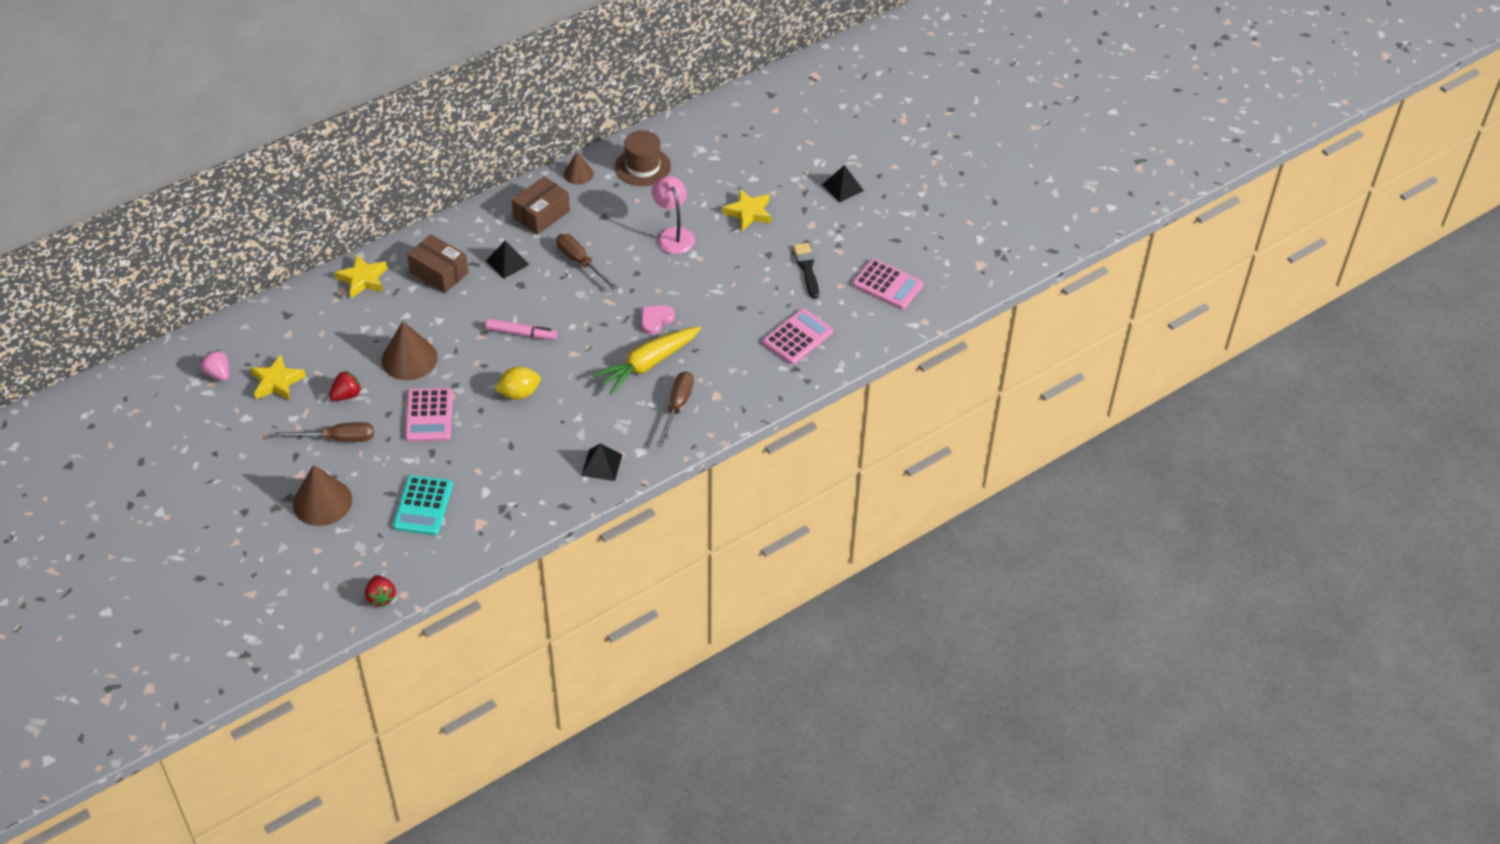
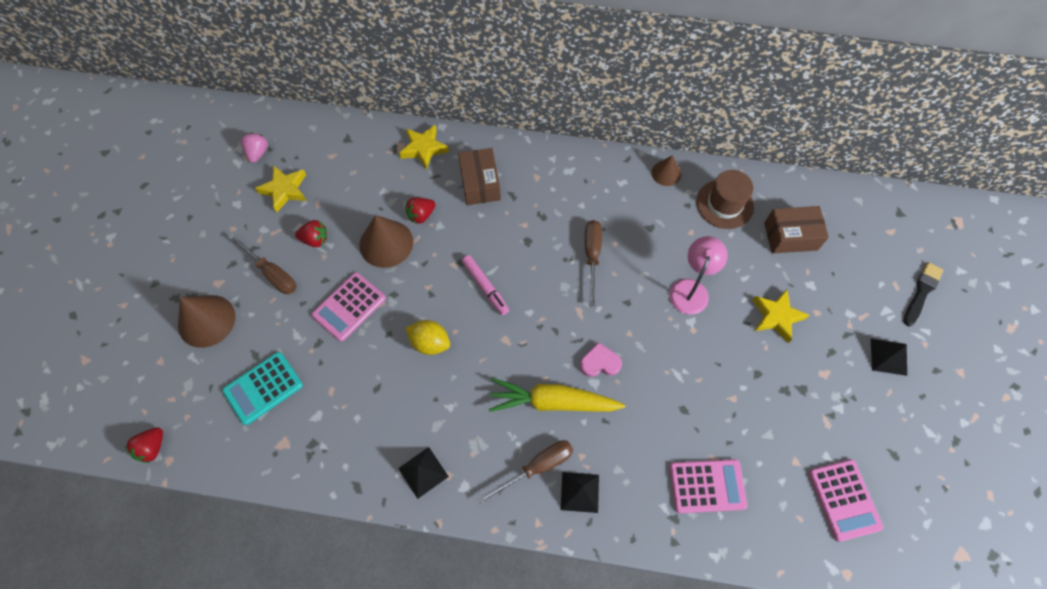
camera: 45 degrees right, 15 degrees up
black pyramid [486,240,530,279] -> black pyramid moved to [561,472,599,513]
brown box [512,176,570,235] -> brown box moved to [764,206,829,254]
black brush [793,243,819,299] -> black brush moved to [903,262,943,326]
none -> red strawberry [405,197,436,224]

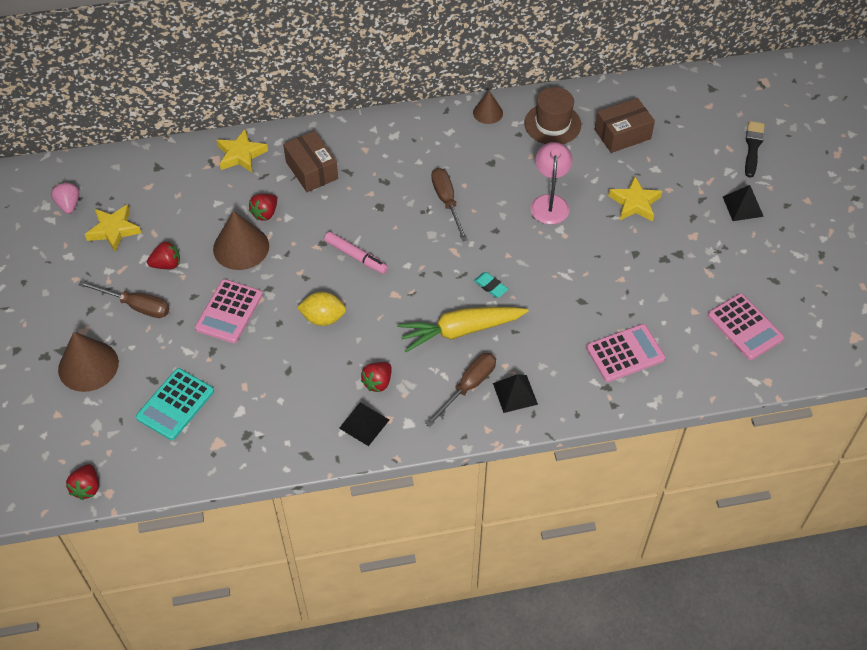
camera: 20 degrees left, 10 degrees down
pink heart [580,342,622,377] -> turquoise eraser [474,272,508,298]
none -> red strawberry [361,362,392,392]

